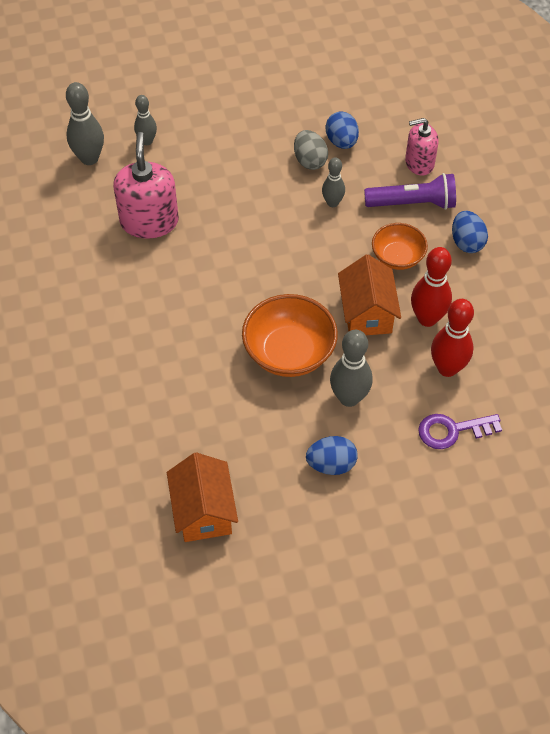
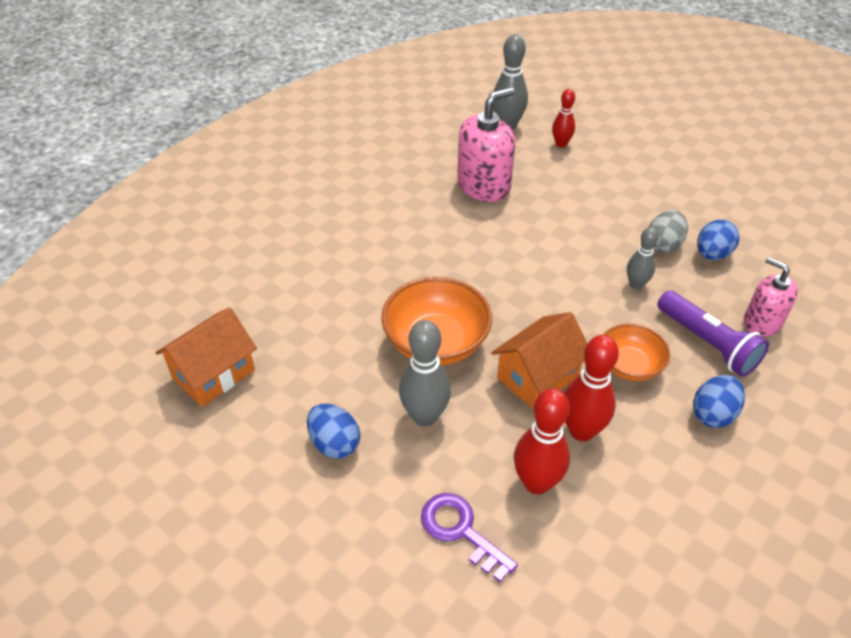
camera: 55 degrees right, 10 degrees down
grey bowling pin [134,95,157,145] -> red bowling pin [552,89,575,148]

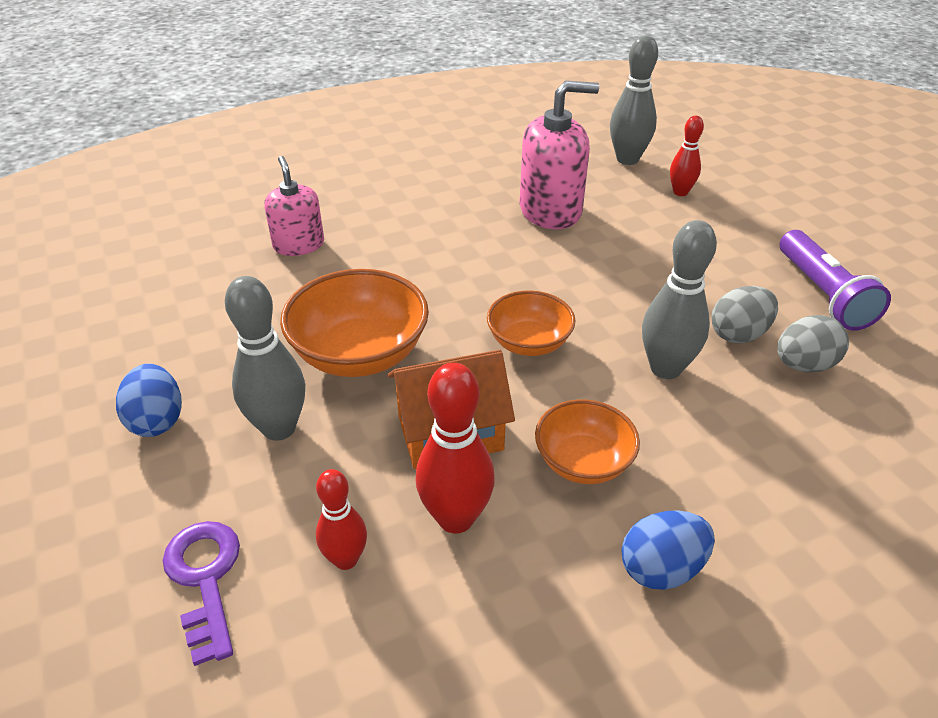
camera: 25 degrees right, 5 degrees down
orange house [156,307,257,407] -> none
red bowling pin [514,388,570,494] -> red bowling pin [316,469,367,570], size x0.62
grey bowling pin [627,227,659,290] -> grey bowling pin [642,220,717,379], size x1.61
purple flashlight [657,291,769,377] -> purple flashlight moved to [780,230,891,331]
blue egg [697,220,740,260] -> grey egg [777,315,849,372]
pink soap dispenser [744,257,798,337] -> pink soap dispenser moved to [264,156,324,256]
none -> orange bowl [487,291,576,356]

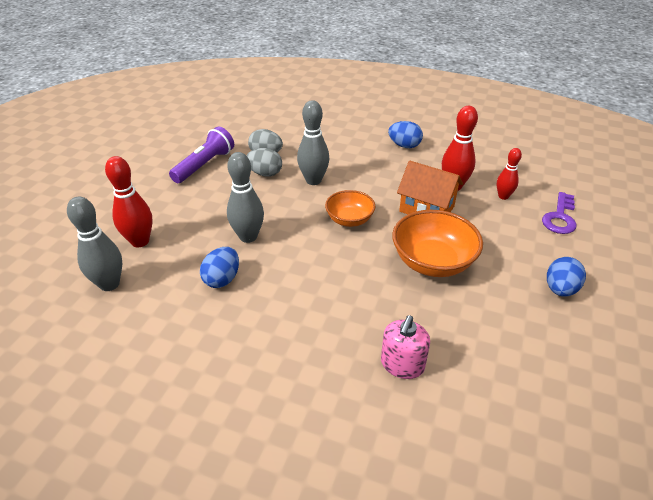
camera: 135 degrees left, 0 degrees up
grey bowling pin [225,276,305,441] -> grey bowling pin moved to [227,152,264,243]
pink soap dispenser [520,81,599,229] -> blue egg [200,247,239,288]
orange bowl [535,400,640,484] -> none
red bowling pin [670,116,704,196] -> red bowling pin [105,156,153,247], size x1.61

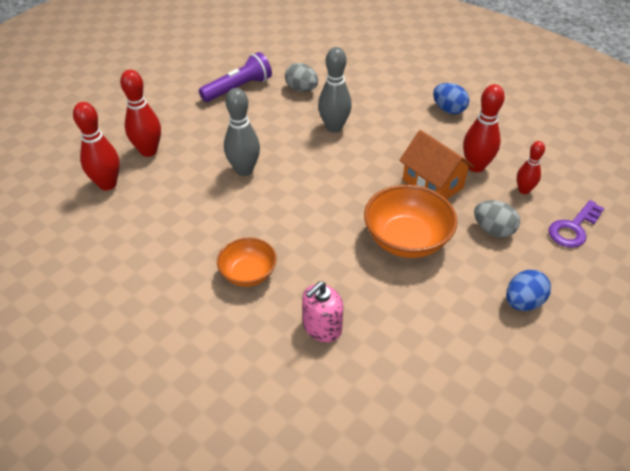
camera: 20 degrees right, 5 degrees up
grey bowling pin [67,197,122,291] -> red bowling pin [73,102,120,190]
blue egg [200,247,239,288] -> none
grey egg [246,148,282,177] -> grey egg moved to [474,200,520,237]
orange bowl [325,190,376,227] -> orange bowl moved to [217,237,277,287]

